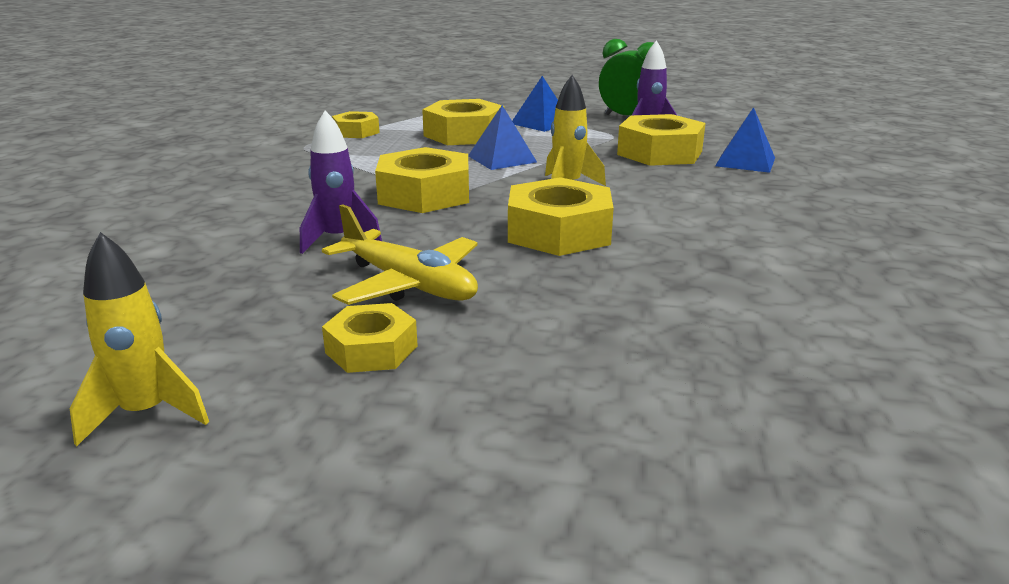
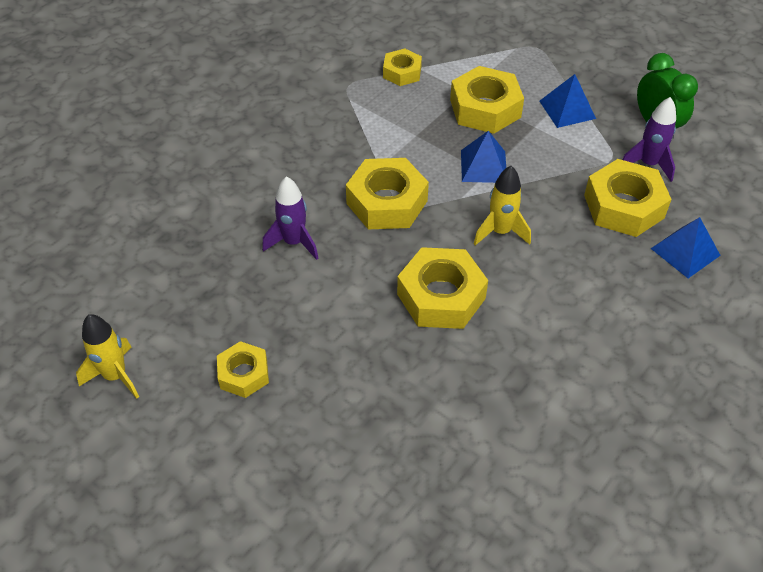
camera: 30 degrees right, 25 degrees up
yellow plane [322,204,478,305] -> none

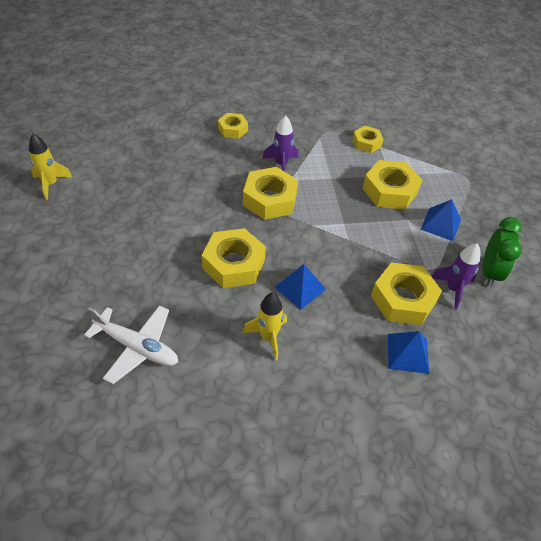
camera: 40 degrees right, 0 degrees up
yellow nut [217,341,269,398] -> yellow nut moved to [218,113,248,139]
purple rocket [262,176,318,260] -> purple rocket moved to [262,115,298,172]
blue pyramid [461,131,506,183] -> blue pyramid moved to [274,264,326,310]
yellow rocket [474,166,531,246] -> yellow rocket moved to [242,293,287,360]
none -> white plane [84,305,178,384]

